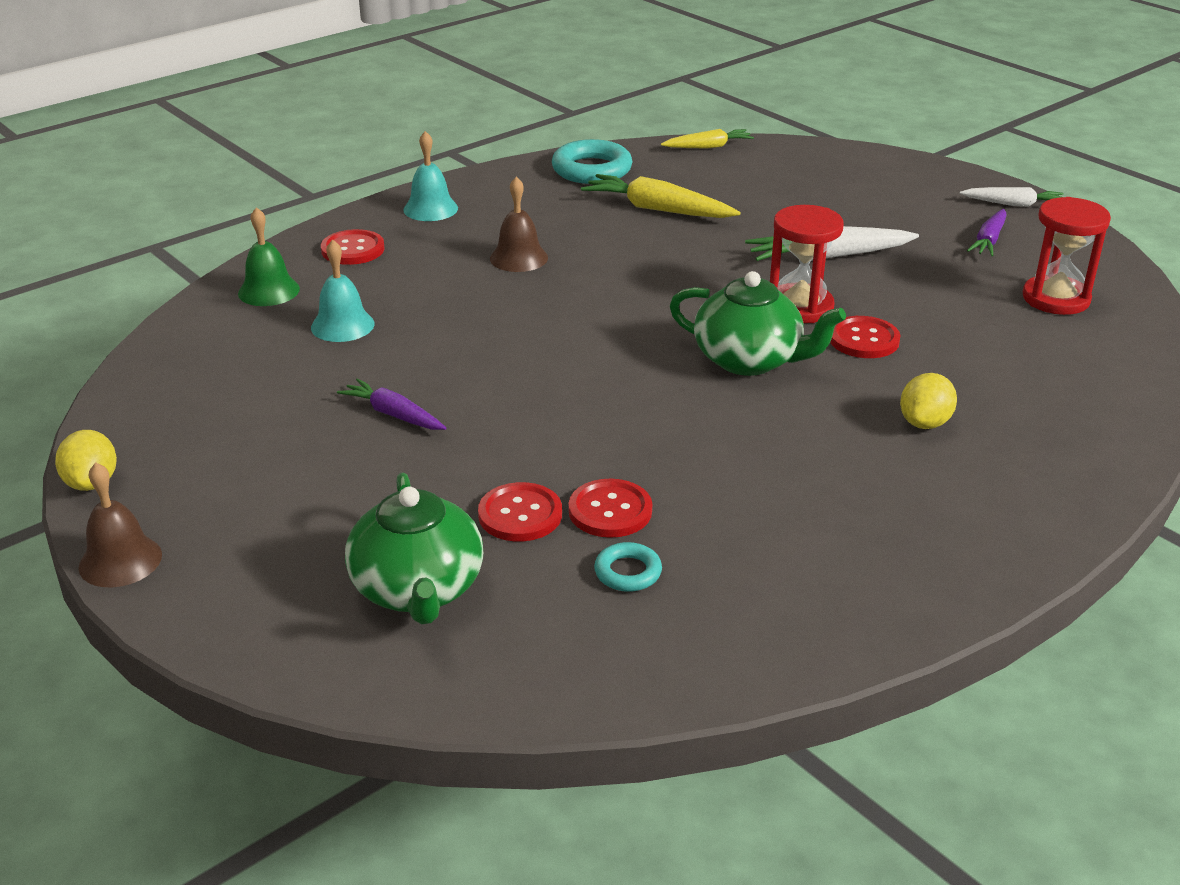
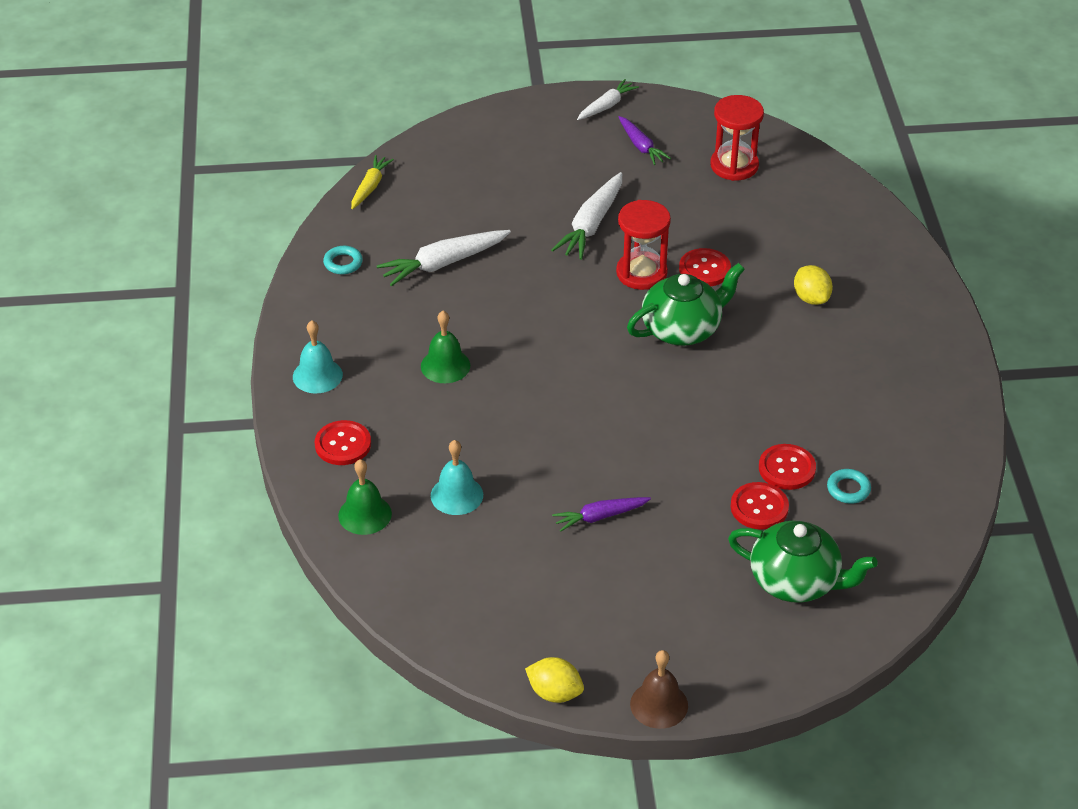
camera: 55 degrees left, 10 degrees up
brown bell [490,177,548,272] -> green bell [421,311,470,383]
turquoise ring [552,139,632,184] -> turquoise ring [323,246,363,274], size x0.53
yellow carrot [581,174,741,218] -> white carrot [377,230,511,286]

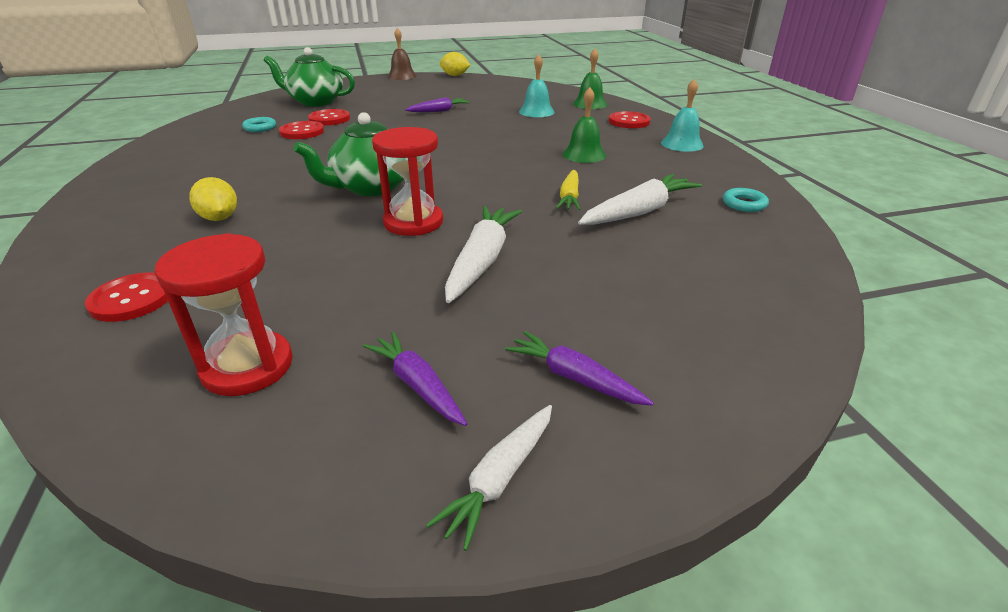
camera: 170 degrees right, 10 degrees down
yellow carrot [351,155,394,209] -> yellow carrot moved to [556,170,580,210]
red button [679,248,731,286] -> red button moved to [85,273,168,322]
none -> purple carrot [505,331,654,406]

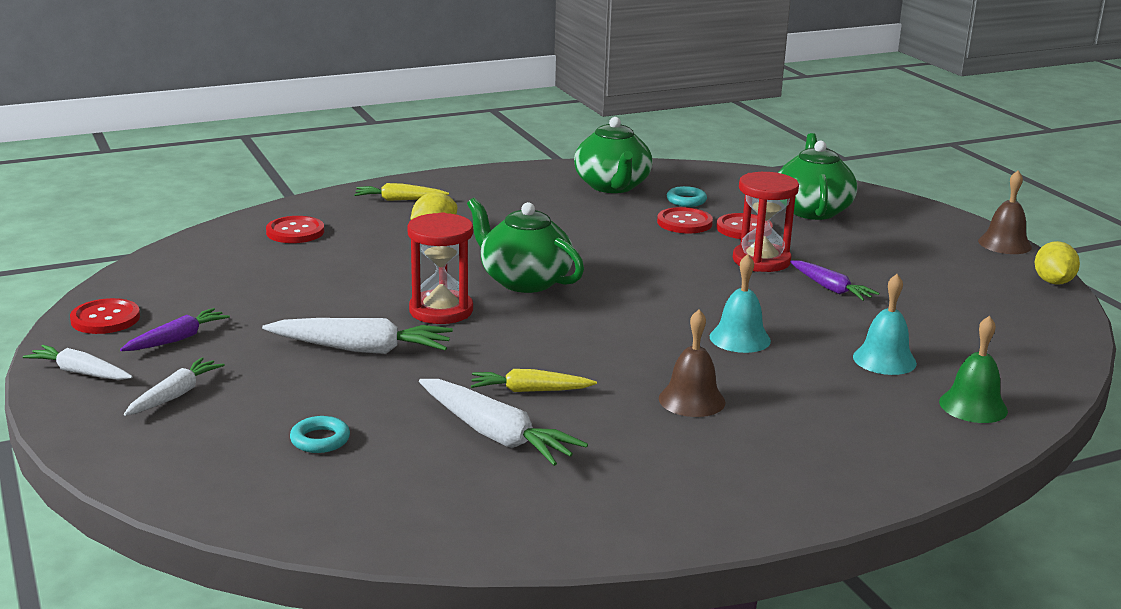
camera: 80 degrees right, 10 degrees down
red hourglass [155,233,293,396] -> red hourglass moved to [733,172,799,272]
purple carrot [505,331,654,406] -> white carrot [124,357,225,416]
green bell [563,87,606,163] -> brown bell [659,310,726,417]
red button [609,111,651,128] -> red button moved to [70,298,140,334]
turquoise bell [661,79,704,152] -> turquoise bell moved to [710,254,771,353]
turquoise ring [723,188,769,212] -> turquoise ring moved to [290,416,350,453]
none -> yellow carrot [354,183,449,201]
none -> green teapot [574,117,653,193]

